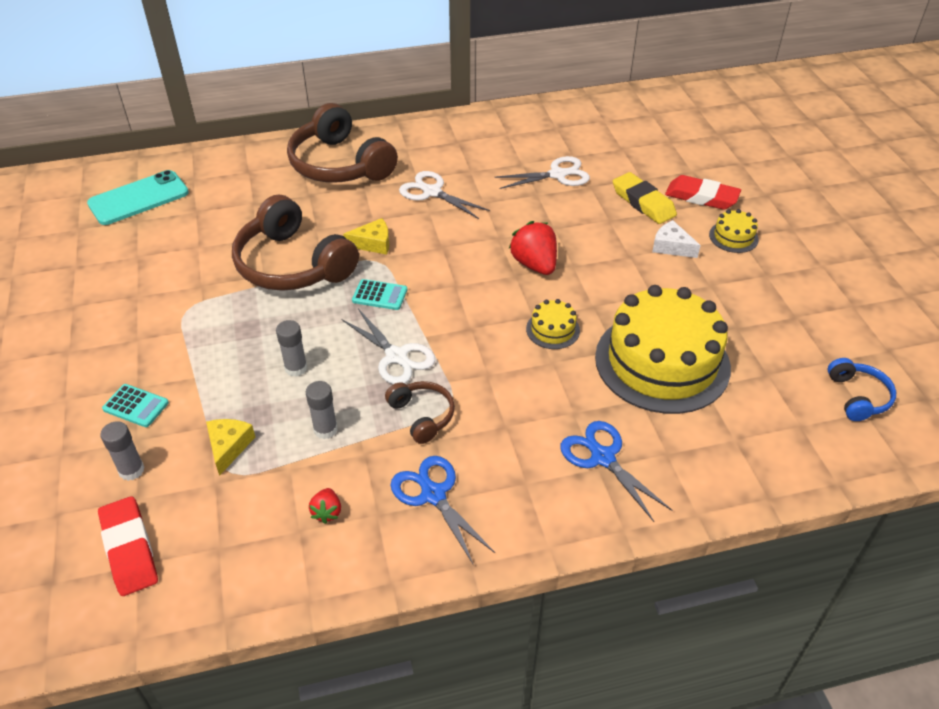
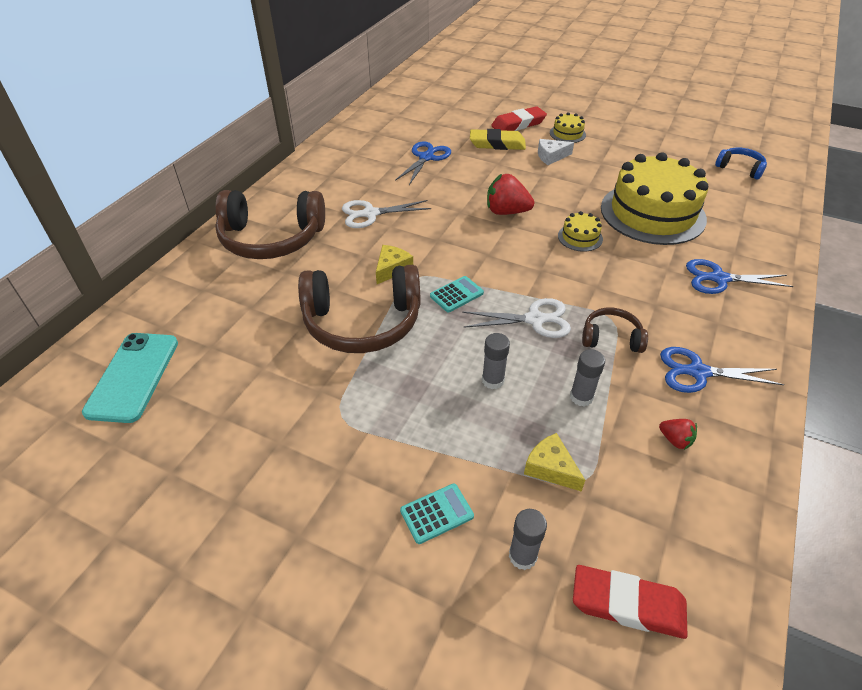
camera: 50 degrees left, 0 degrees up
white scissors [495,156,590,189] -> blue scissors [395,142,451,185]

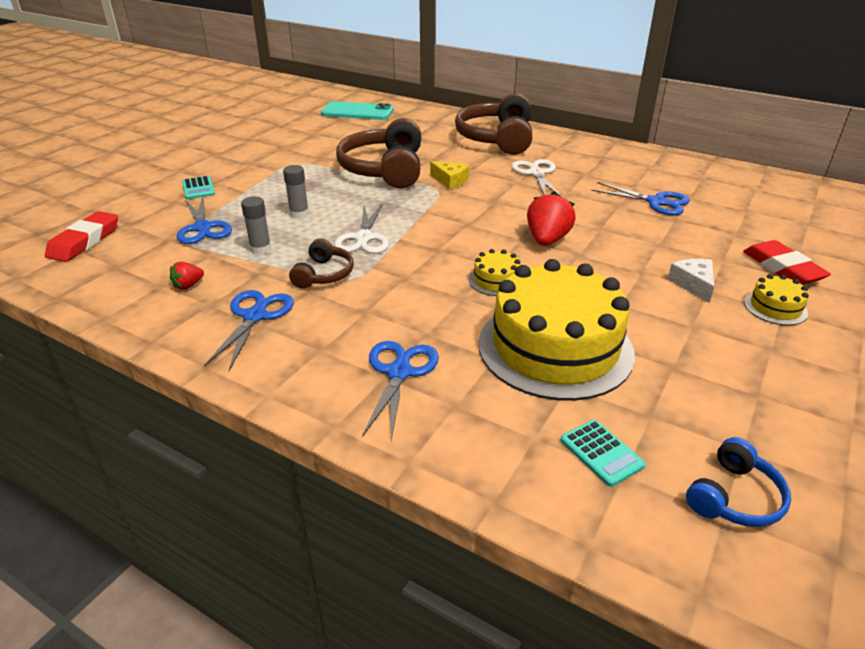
camera: 95 degrees right, 10 degrees down
turquoise calculator [430,276,484,312] -> turquoise calculator moved to [561,420,646,487]
yellow eraser [470,129,526,150] -> none
grey glue stick [509,509,547,570] -> none
yellow cheese [524,433,585,492] -> blue scissors [177,197,232,244]

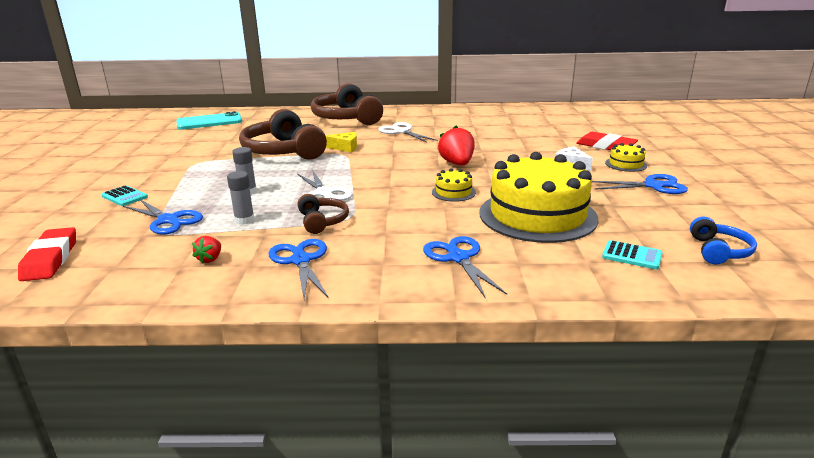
camera: 30 degrees left, 10 degrees down
blue scissors [591,182,690,216] -> blue scissors moved to [592,174,688,194]

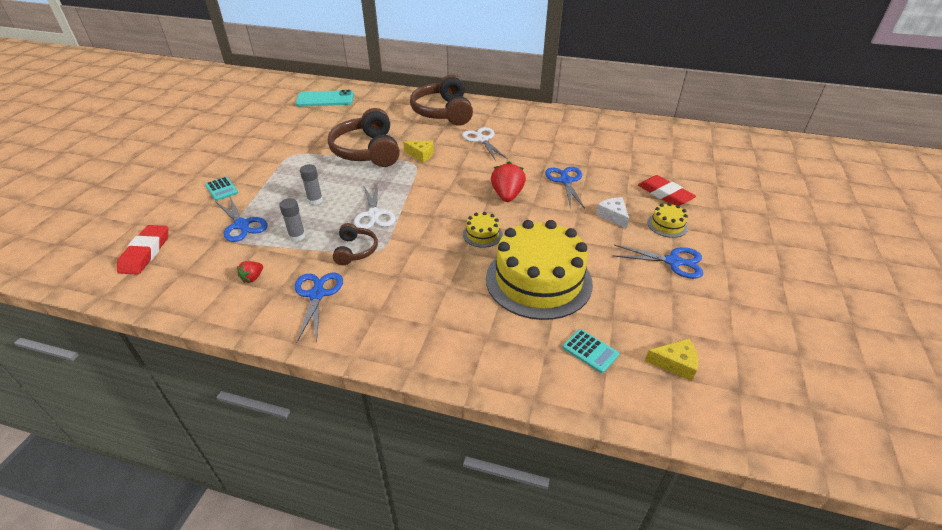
camera: 15 degrees right, 15 degrees up
blue scissors [423,236,507,297] -> blue scissors moved to [545,167,585,209]
blue headphones [690,217,757,264] -> yellow cheese [645,339,698,381]

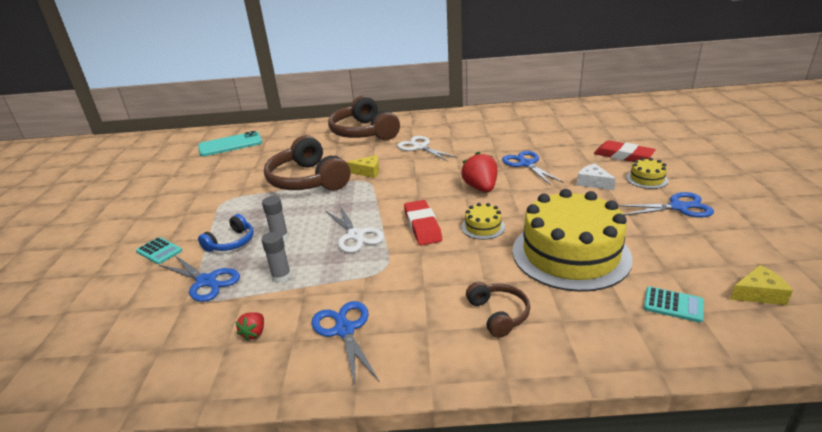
camera: 15 degrees left, 10 degrees down
red eraser [117,225,168,275] -> red eraser moved to [404,200,442,245]
brown headphones [333,223,378,265] -> brown headphones moved to [466,282,530,338]
none -> blue headphones [198,214,254,252]

